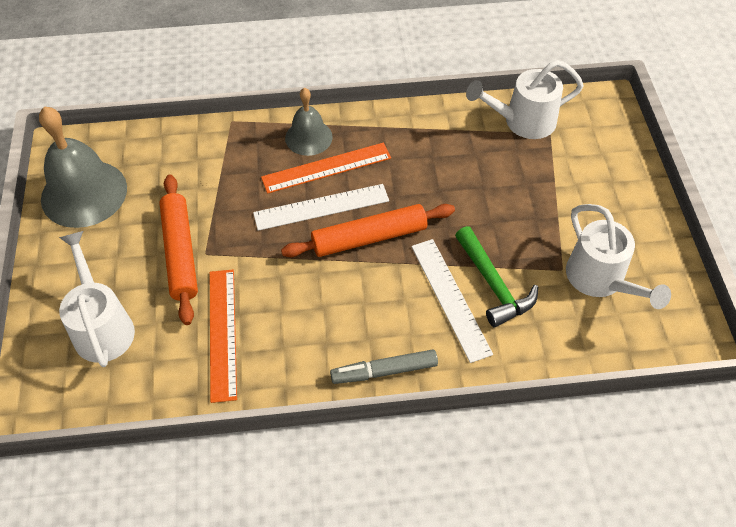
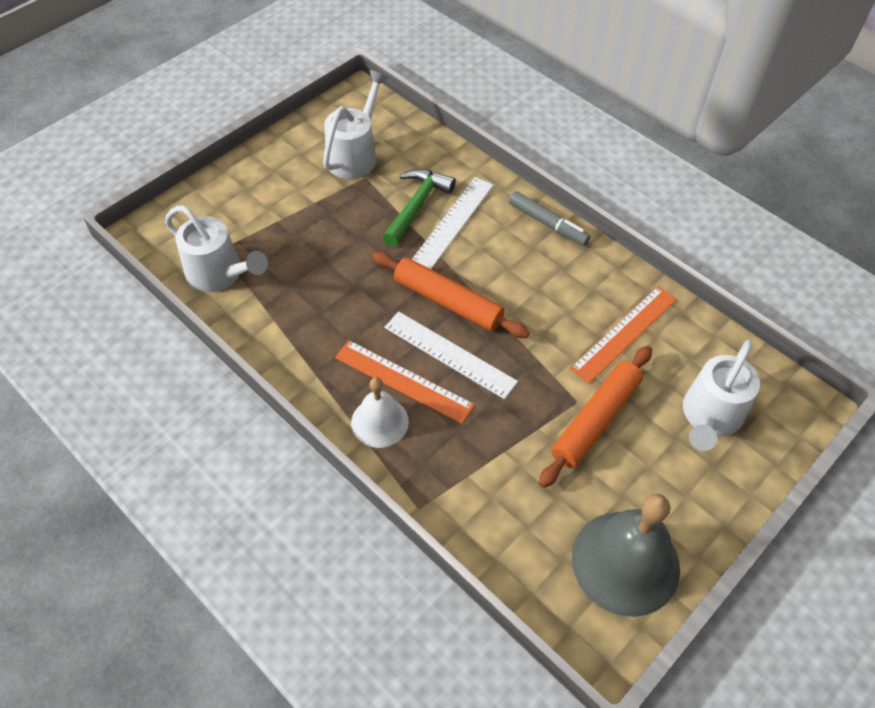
camera: 130 degrees left, 0 degrees up
grey bell [285,88,333,156] -> white bell [351,377,409,448]

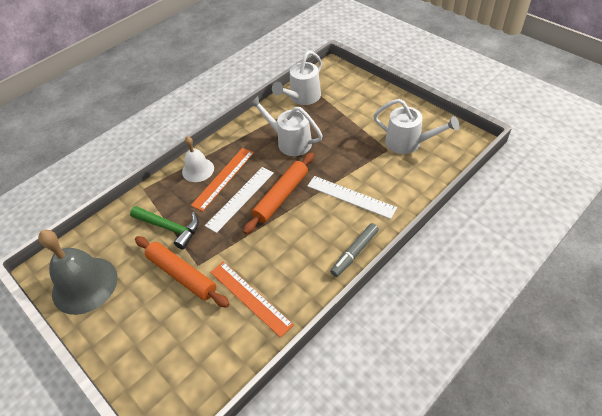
camera: 95 degrees right, 5 degrees down
green hammer [383,169,456,247] -> green hammer moved to [130,206,199,250]
white watering can [683,340,760,451] -> white watering can moved to [249,96,323,156]

